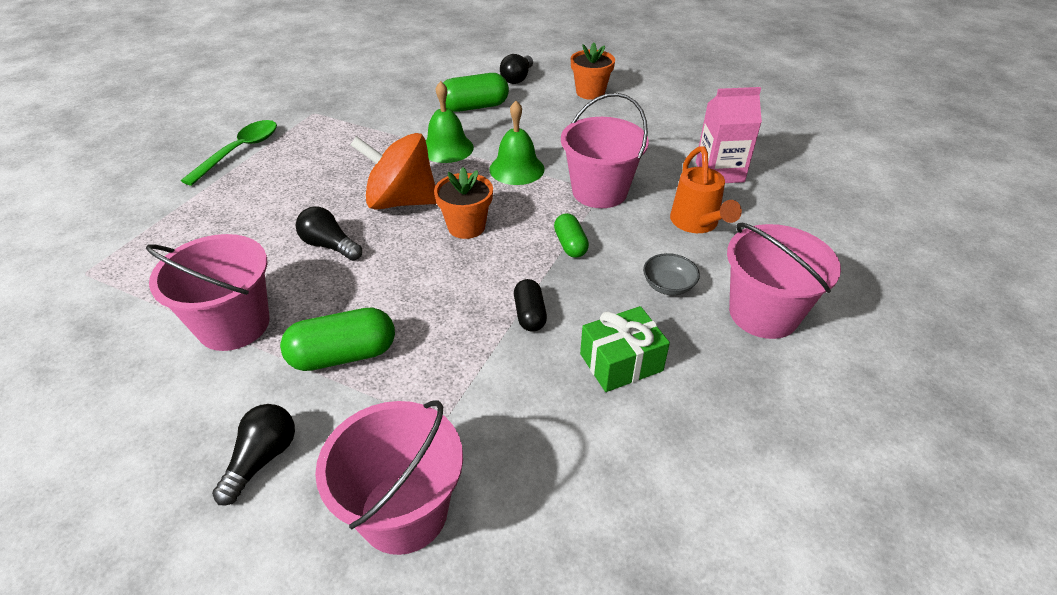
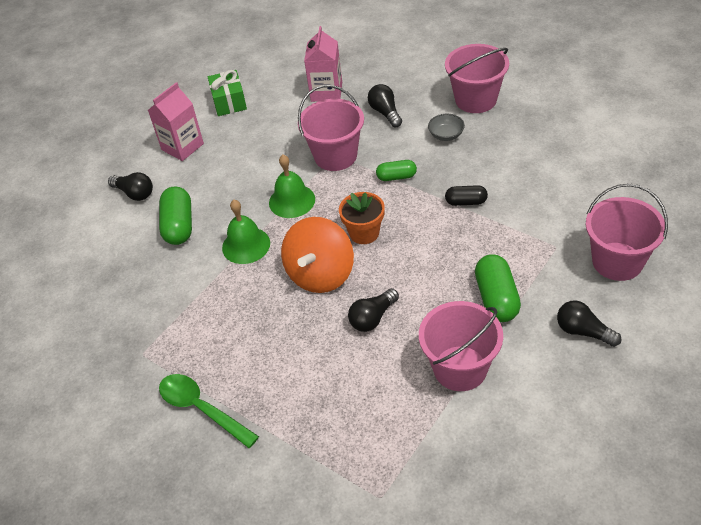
camera: 75 degrees left, 5 degrees up
orange flower pot [571,43,615,100] -> pink carton [148,82,204,161]
green gift [580,306,670,392] -> green gift moved to [208,70,247,116]
orange watering can [670,146,742,233] -> black light bulb [368,84,402,127]

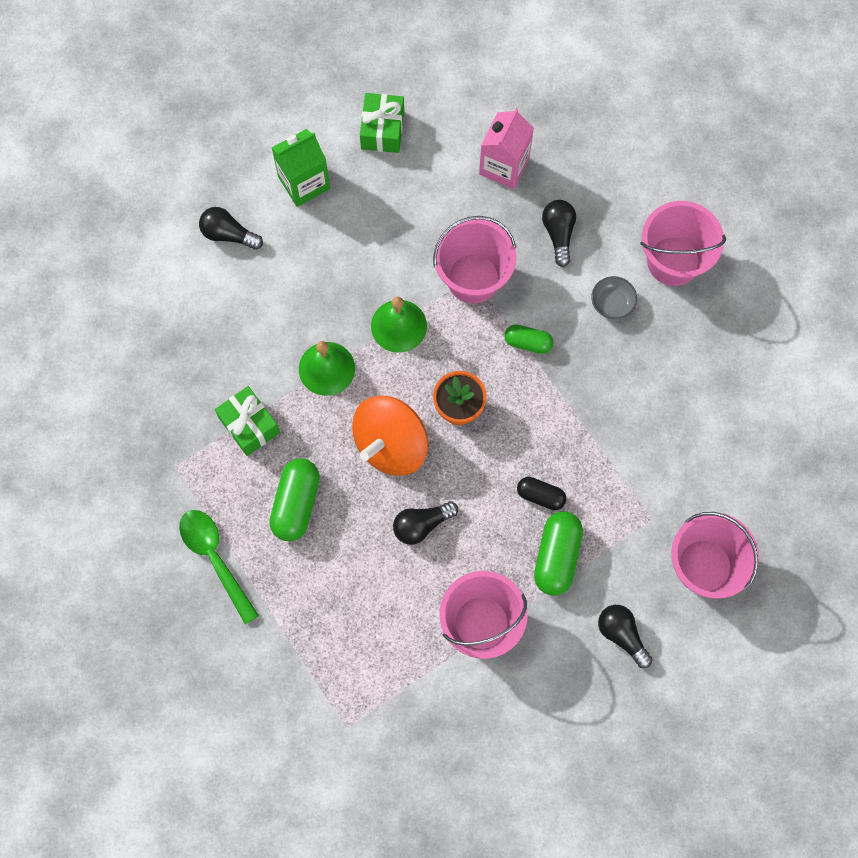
camera: 15 degrees right, 25 degrees up
black light bulb [108,172,153,201] -> black light bulb turned 150 degrees clockwise [199,207,263,250]
pink carton [148,82,204,161] -> green carton [272,129,330,207]
green capsule [159,187,192,245] -> green capsule moved to [269,458,320,541]
black capsule [445,185,488,206] -> black capsule moved to [517,477,566,510]
none -> green gift [215,386,280,456]

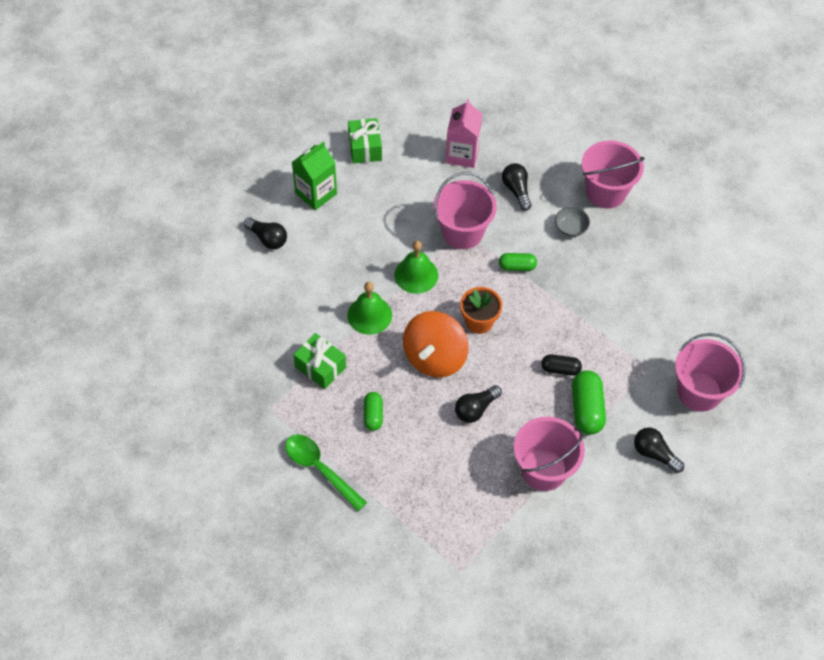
camera: 15 degrees left, 15 degrees down
black light bulb [199,207,263,250] -> black light bulb turned 150 degrees counterclockwise [244,217,287,249]
green capsule [269,458,320,541] -> green capsule [364,392,383,431], size x0.60

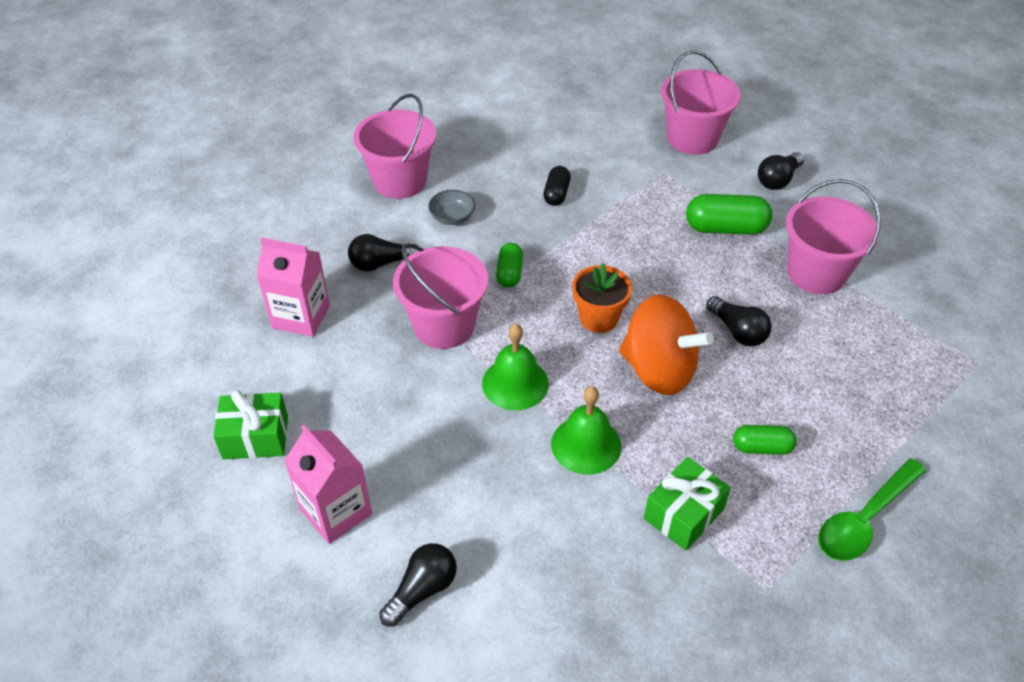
camera: 85 degrees left, 10 degrees down
green carton [292,141,337,210] -> pink carton [284,425,372,544]
black capsule [541,354,582,376] -> black capsule moved to [543,166,571,206]

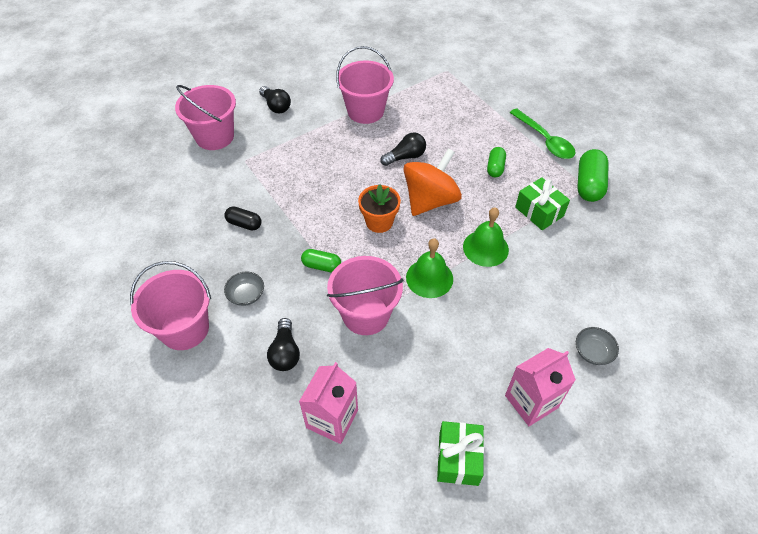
camera: 80 degrees left, 5 degrees up
black light bulb [379,543,457,627] -> grey bowl [576,327,619,365]
green capsule [686,194,772,235] -> green capsule moved to [577,149,609,202]

